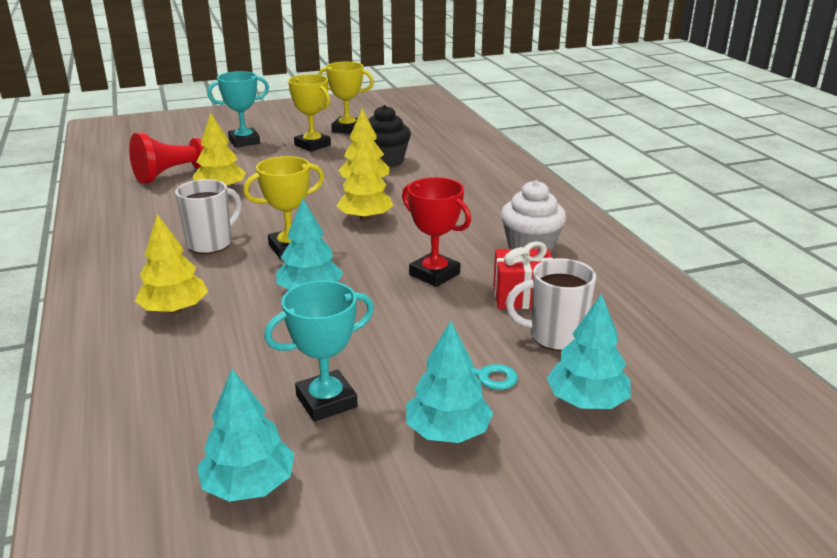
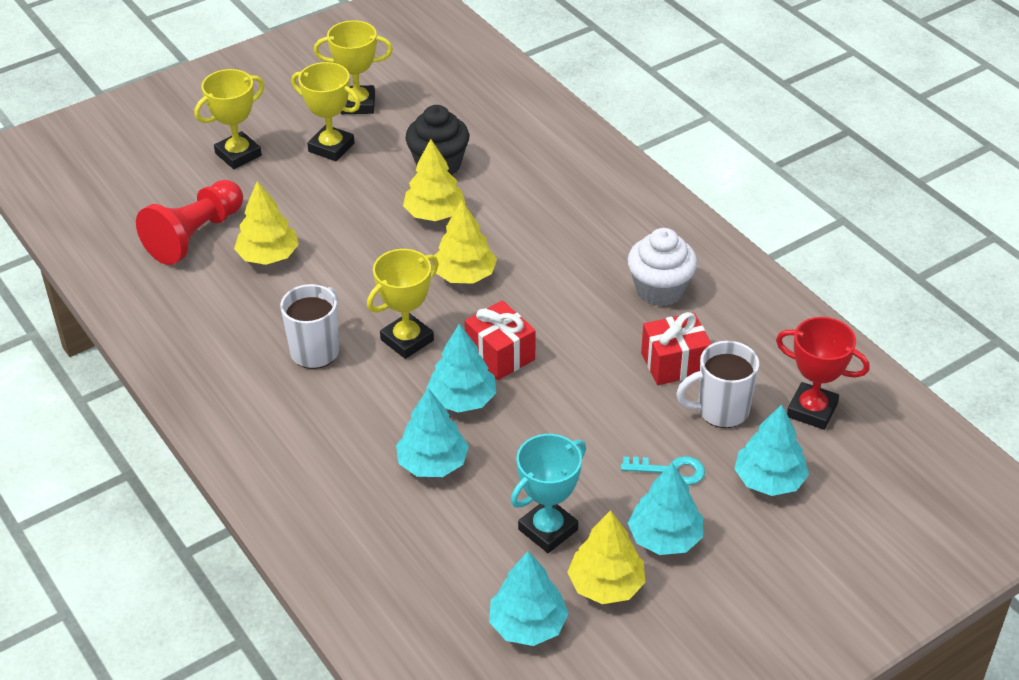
camera: 15 degrees left, 15 degrees up
yellow tree [135,214,208,314] -> yellow tree moved to [567,510,645,604]
turquoise trophy [207,71,269,147] -> yellow trophy [194,69,264,169]
red trophy [402,177,471,287] -> red trophy moved to [776,317,870,430]
none -> turquoise tree [396,388,469,477]
none -> red gift [465,300,535,380]

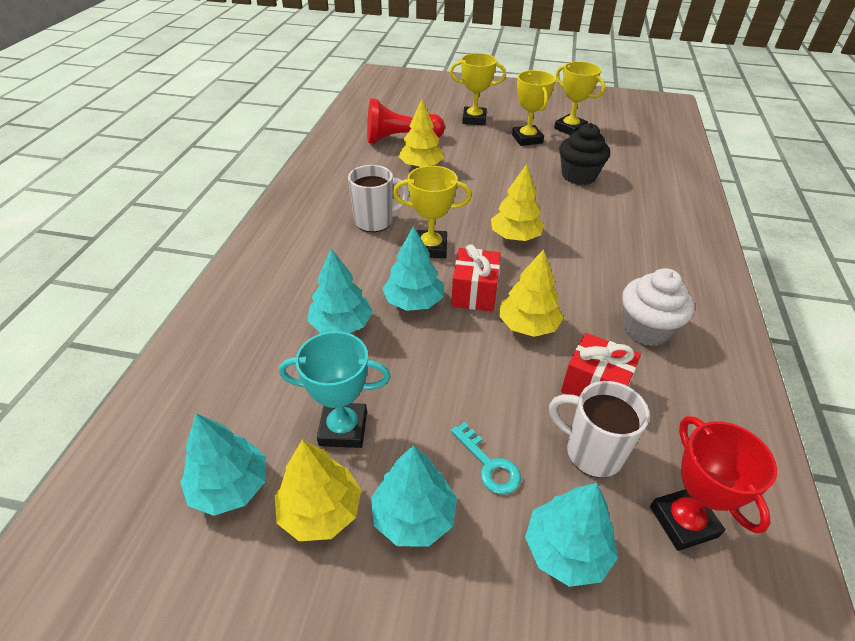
camera: 45 degrees right, 0 degrees up
yellow tree [403,139,466,221] -> yellow tree moved to [499,249,564,337]

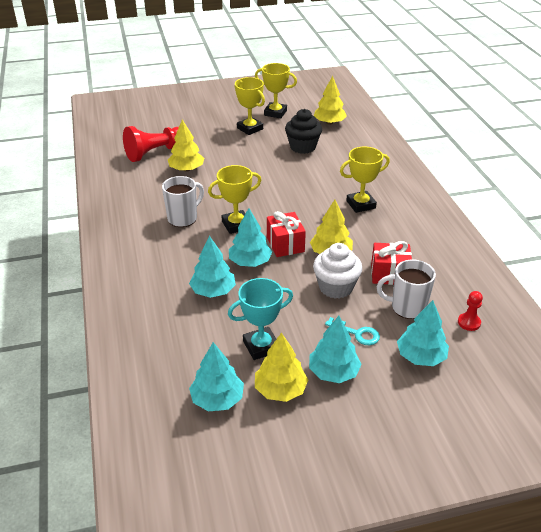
camera: 25 degrees left, 5 degrees down
yellow trophy [450,53,506,125] -> yellow trophy moved to [340,147,390,213]
yellow tree [491,164,544,241] -> yellow tree moved to [313,76,347,125]
white cupcake [622,268,695,346] -> white cupcake moved to [313,243,362,299]
red trophy [650,416,777,551] -> red pawn [458,291,483,331]

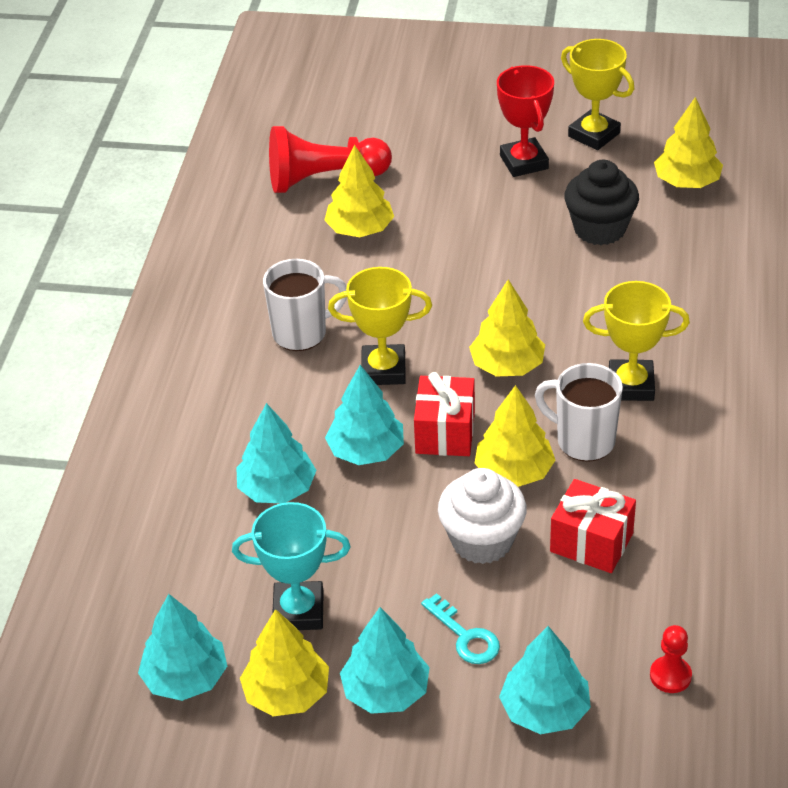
camera: 25 degrees right, 5 degrees up
yellow trophy [234,77,265,135] -> red trophy [497,65,554,177]
white mug [377,259,436,319] -> white mug moved to [535,363,623,462]
none -> yellow tree [469,280,545,377]

